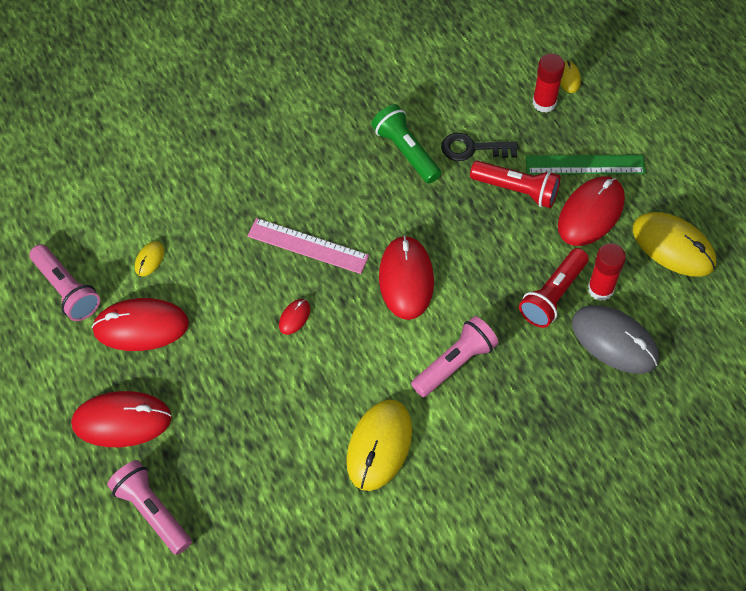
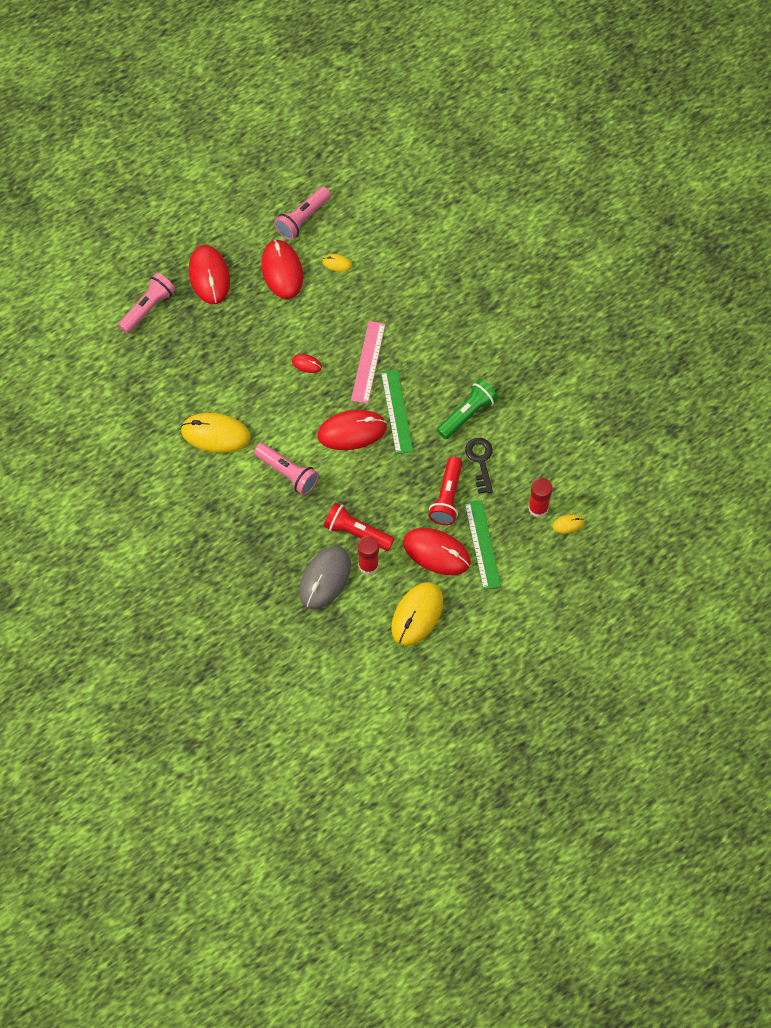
camera: 80 degrees right, 5 degrees up
none -> green ruler [381,369,413,454]

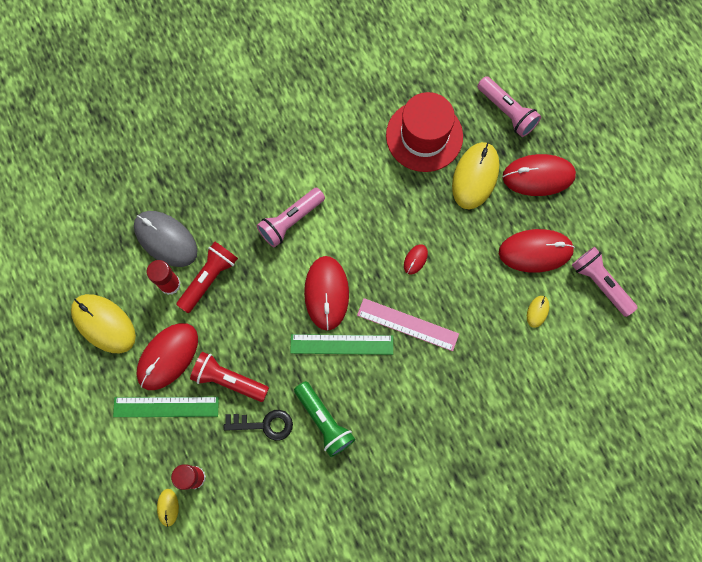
camera: 100 degrees right, 10 degrees up
yellow mouse [181,413,250,453] -> yellow mouse moved to [452,142,499,210]
none -> red hat [386,92,463,172]

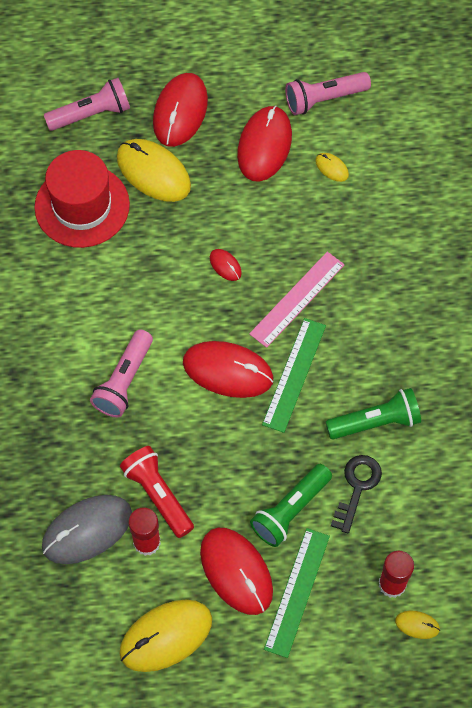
camera: 70 degrees left, 10 degrees down
red flashlight [190,352,269,402] -> green flashlight [250,464,332,547]
pink flashlight [257,188,325,247] -> pink flashlight turned 45 degrees clockwise [90,330,153,417]

